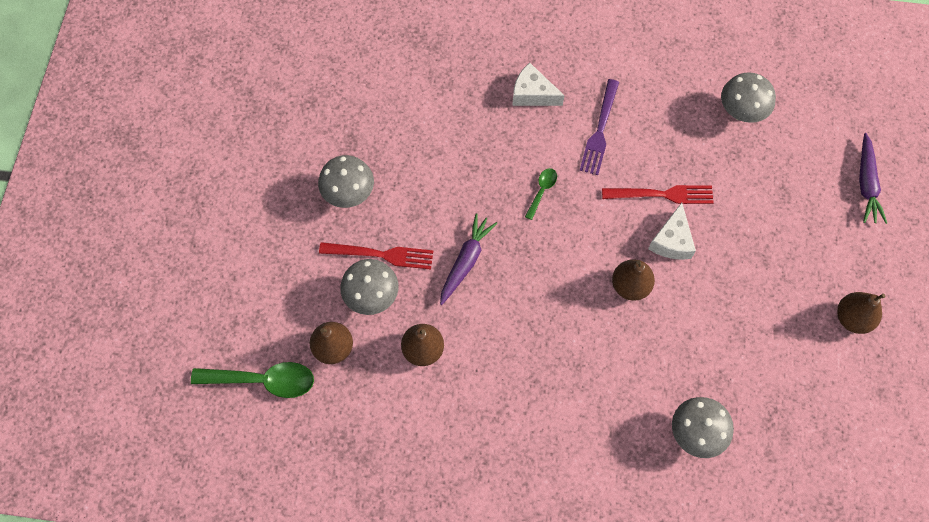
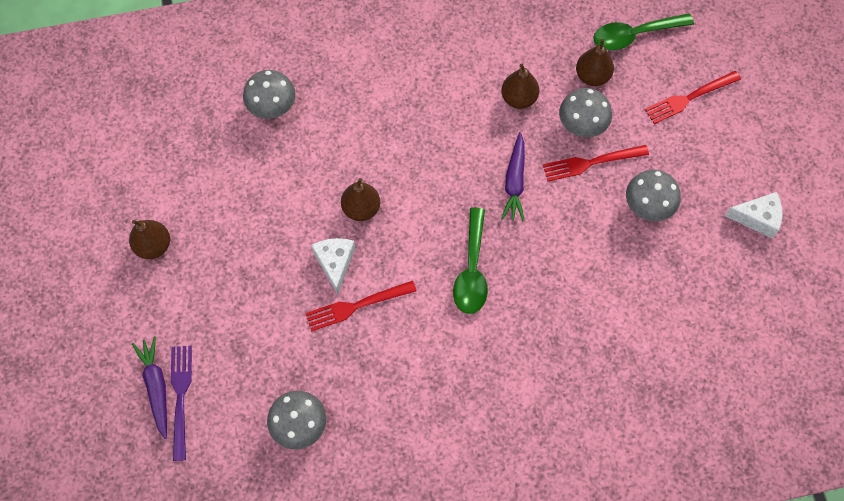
camera: 160 degrees right, 0 degrees up
white cheese [512,63,565,106] -> white cheese moved to [725,192,783,238]
green spoon [525,168,557,220] -> green spoon [453,208,488,314], size x1.94
purple fork [580,79,619,175] -> purple fork moved to [171,346,192,461]
none -> red fork [645,71,741,124]

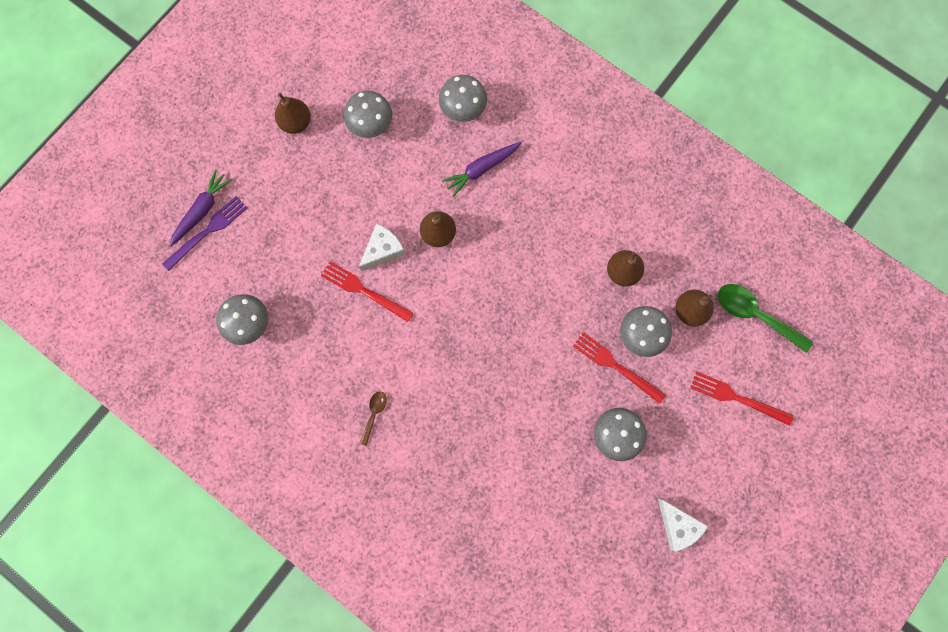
camera: 50 degrees right, 10 degrees up
green spoon [453,208,488,314] -> none
purple carrot [501,132,525,222] -> purple carrot moved to [442,142,521,197]
none -> grey mushroom [344,91,392,138]
none -> brown spoon [360,391,387,446]

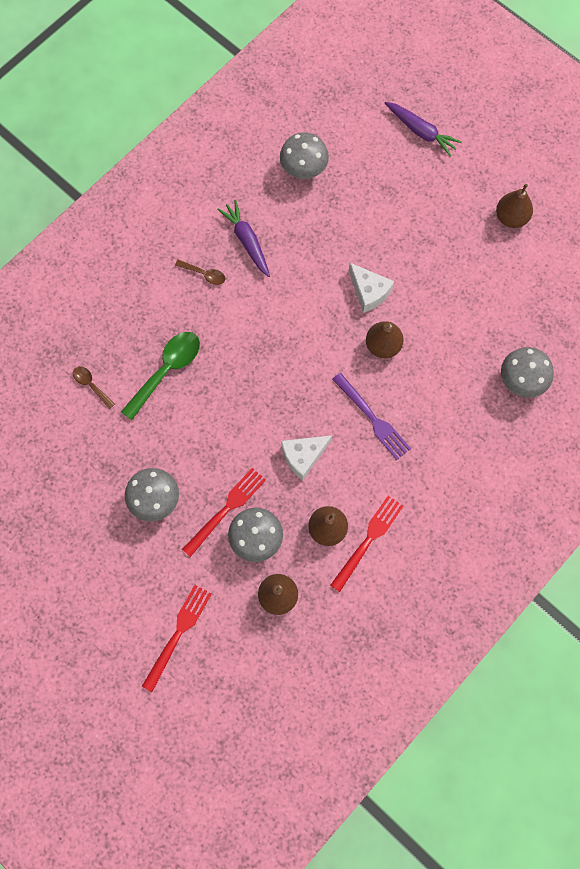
camera: 95 degrees right, 5 degrees down
purple fork [162,196,247,271] -> purple fork moved to [332,373,411,460]
red fork [321,261,414,322] -> red fork moved to [330,496,404,592]
grey mushroom [344,91,392,138] -> none
purple carrot [442,142,521,197] -> purple carrot moved to [217,200,270,277]
white cheese [658,499,708,552] -> white cheese moved to [282,435,332,481]
green spoon [718,284,813,353] -> green spoon moved to [121,332,200,420]
none -> brown spoon [73,366,115,409]

